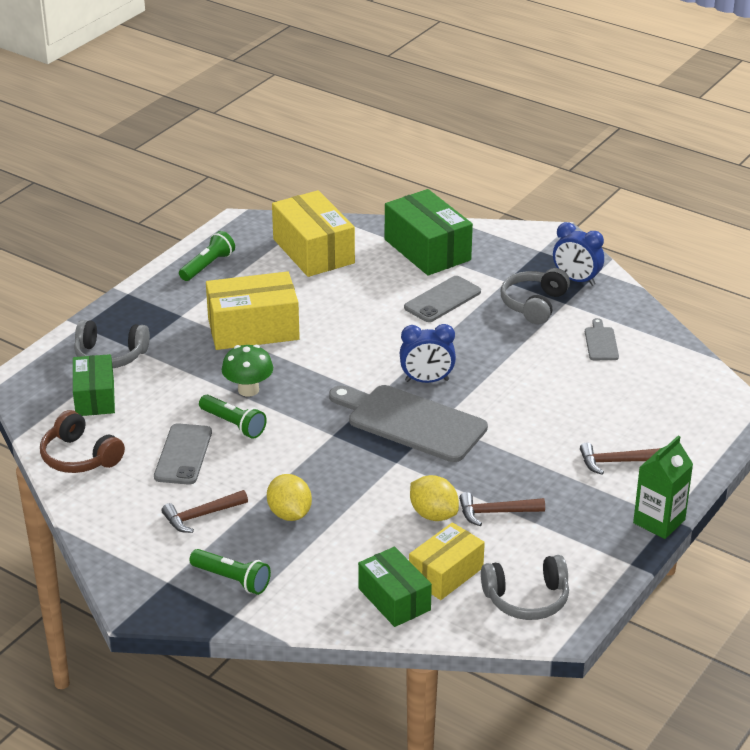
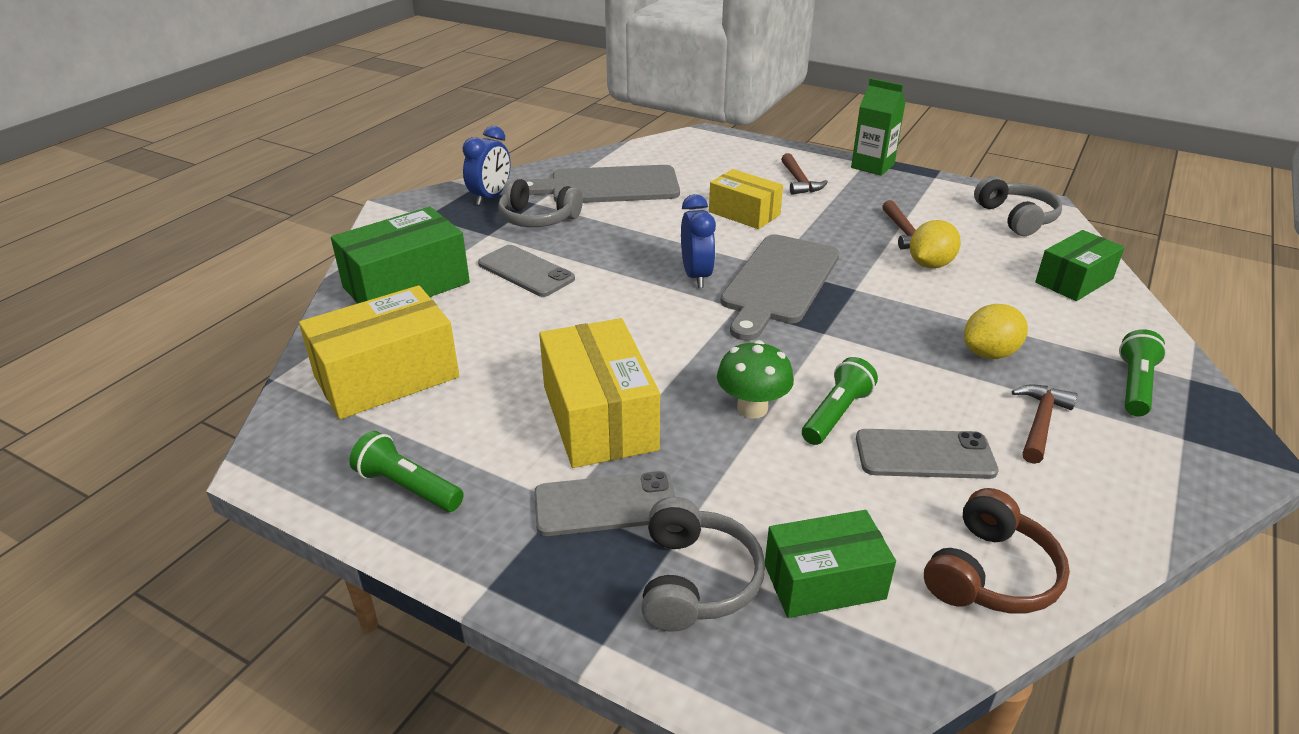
camera: 95 degrees left, 0 degrees up
brown hammer [161,490,248,533] -> brown hammer turned 120 degrees counterclockwise [1012,384,1078,464]
yellow box [409,522,485,600] -> yellow box moved to [709,169,783,229]
grey cutting board [585,318,619,360] -> grey cutting board [525,165,680,203], size x2.26
none -> grey phone [534,471,676,536]

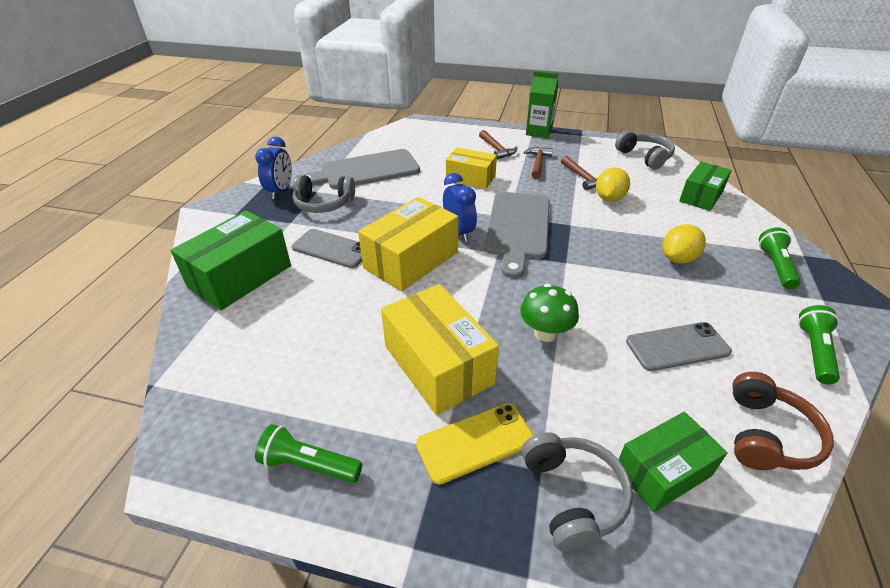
camera: 15 degrees left, 5 degrees up
yellow box [299,285,459,419] -> yellow box moved to [358,197,458,292]
grey phone [534,471,676,536] -> yellow phone [416,403,534,485]
green flashlight [802,357,878,445] -> green flashlight moved to [798,305,840,384]
brown hammer [1012,384,1078,464] -> brown hammer moved to [523,147,553,179]

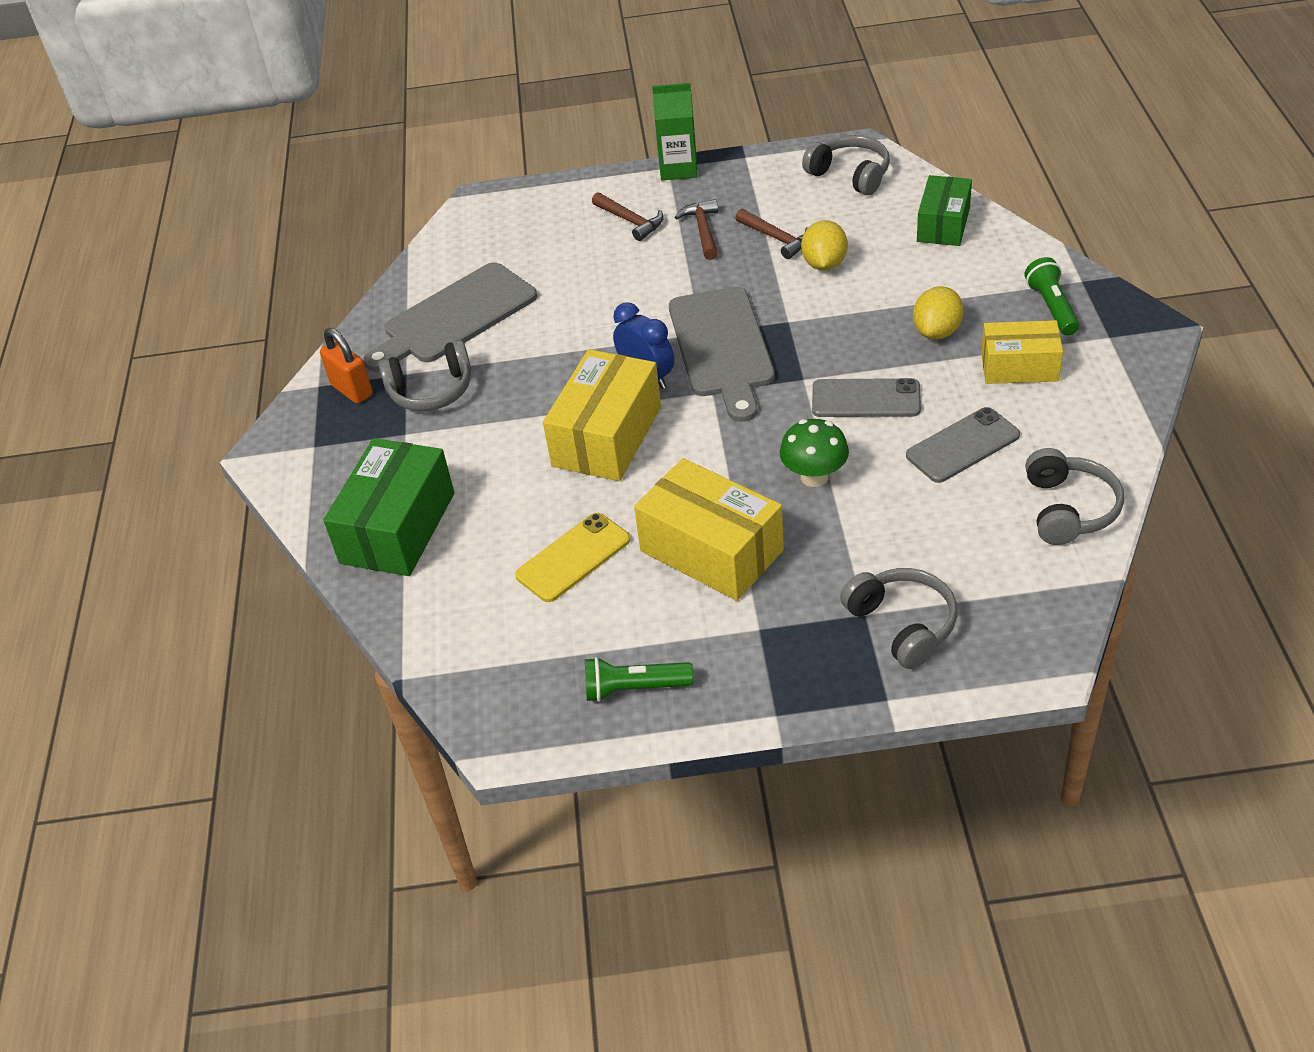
camera: 15 degrees left, 5 degrees up
blue clock [255,137,292,199] -> orange padlock [320,328,373,404]
grey phone [292,229,362,268] -> grey phone moved to [812,378,921,417]
yellow phone [416,403,534,485] -> yellow phone moved to [515,513,631,602]
yellow box [446,147,497,189] -> yellow box moved to [981,320,1063,384]
green box [619,412,728,512] -> none
brown headphones [732,372,834,470] -> grey headphones [1025,448,1124,545]
green flashlight [798,305,840,384] -> none

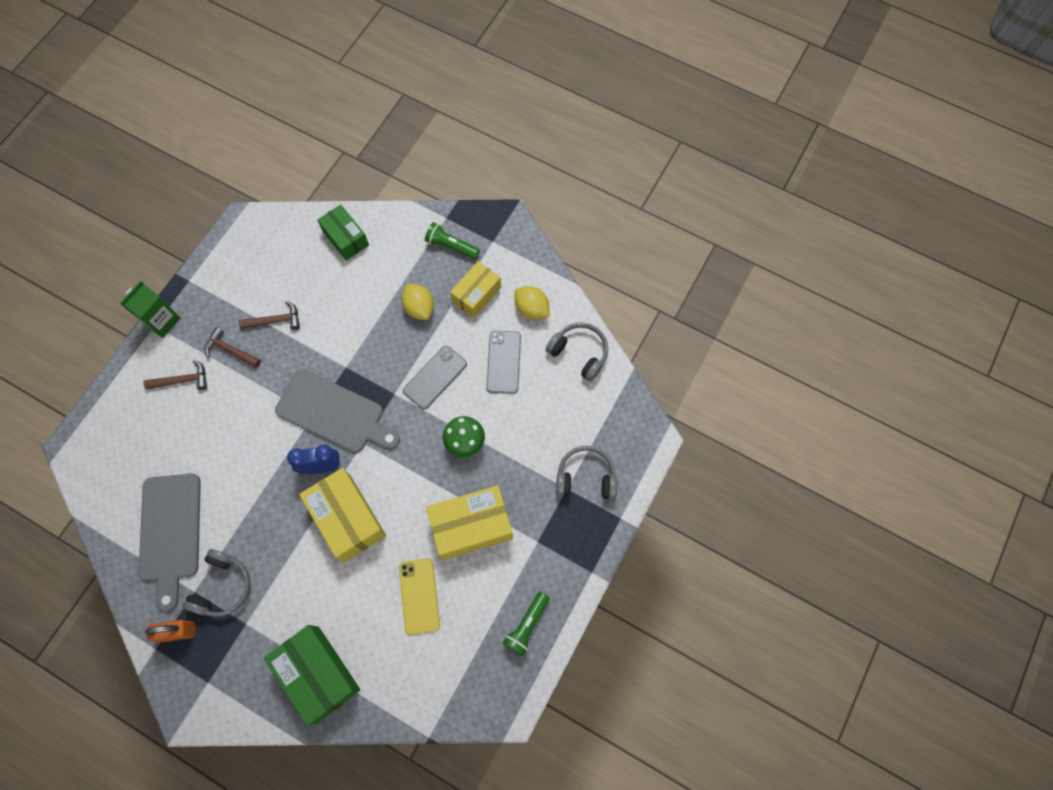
camera: 60 degrees left, 25 degrees up
yellow lemon [801,220,848,271] -> yellow lemon moved to [514,286,550,319]
grey headphones [802,135,890,195] -> none

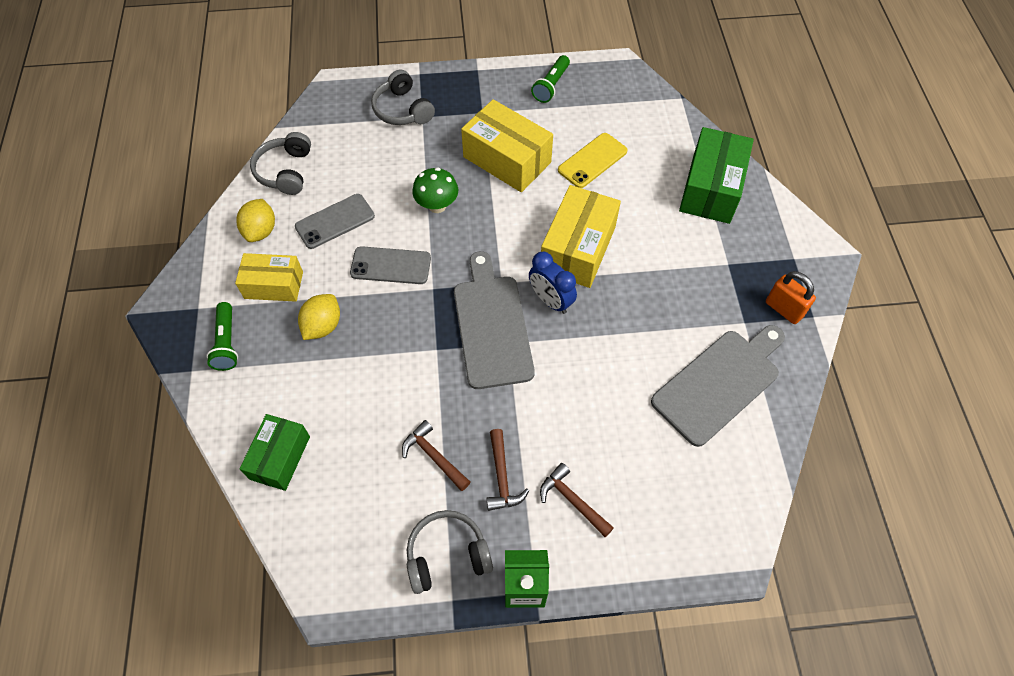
camera: 125 degrees left, 10 degrees down
grey headphones [183,549,251,617] -> grey headphones moved to [407,510,493,594]
green flashlight [503,591,550,656] -> green flashlight turned 120 degrees clockwise [531,55,570,103]

